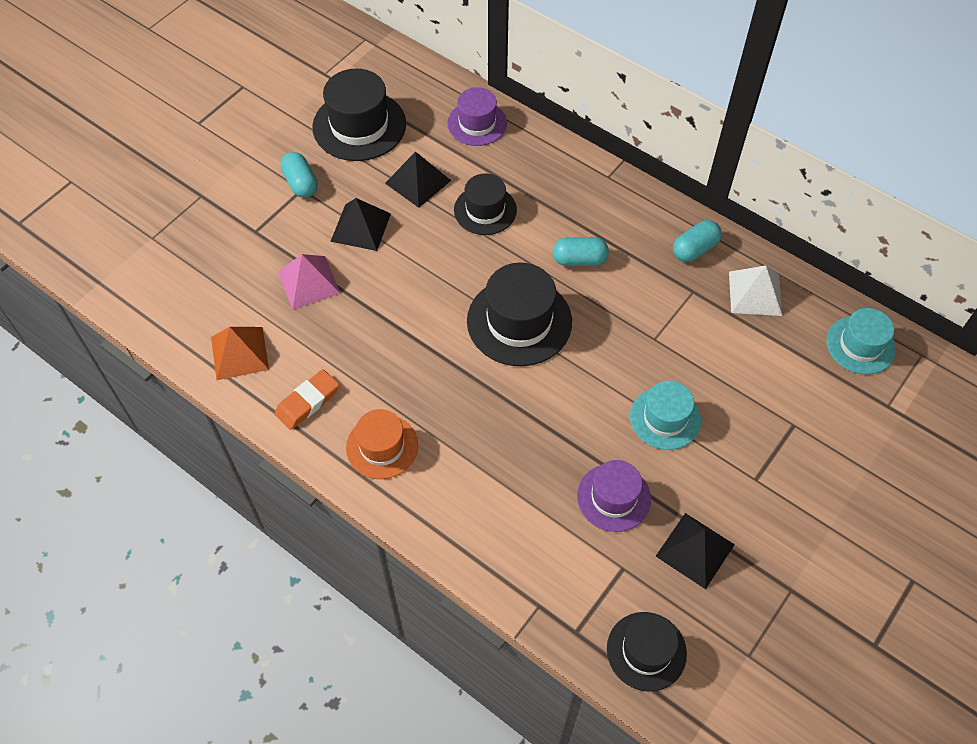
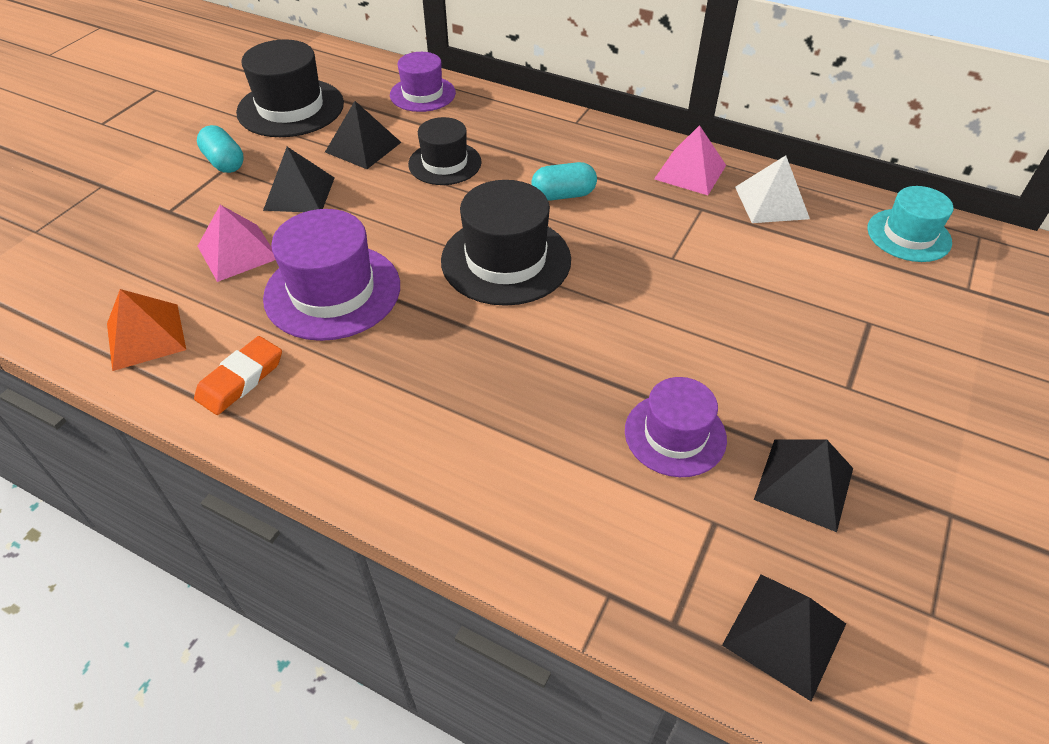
camera: 10 degrees left, 10 degrees down
orange hat [346,409,418,479] -> none
black hat [607,612,687,691] -> black pyramid [722,574,846,701]
turquoise hat [630,381,701,450] -> none
turquoise capsule [673,220,722,262] -> pink pyramid [654,125,726,195]
none -> purple hat [263,209,400,341]

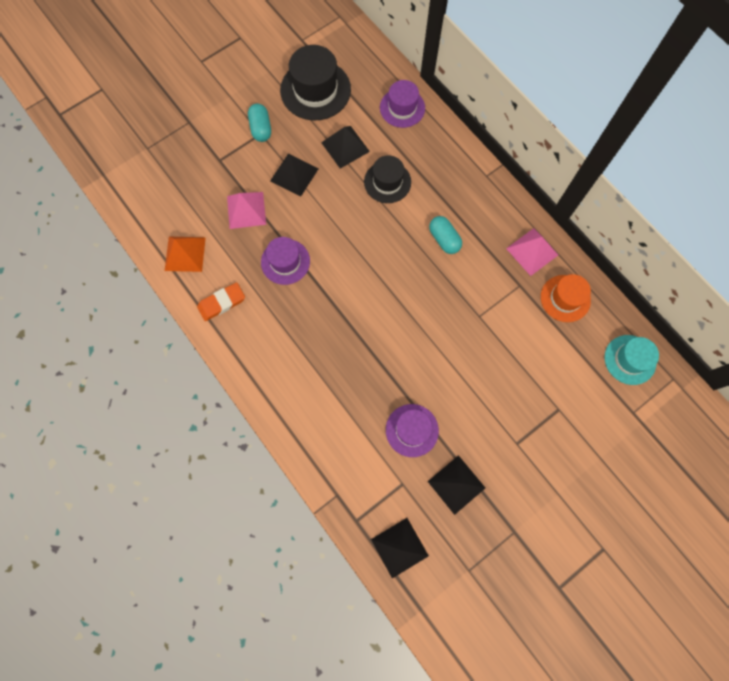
camera: 25 degrees right, 25 degrees up
purple hat [263,209,400,341] -> purple hat [261,237,310,285], size x0.64
black hat [441,180,571,306] -> none
turquoise capsule [531,162,597,201] -> turquoise capsule turned 45 degrees clockwise [429,216,462,254]
white pyramid [735,155,810,223] -> orange hat [541,274,591,322]

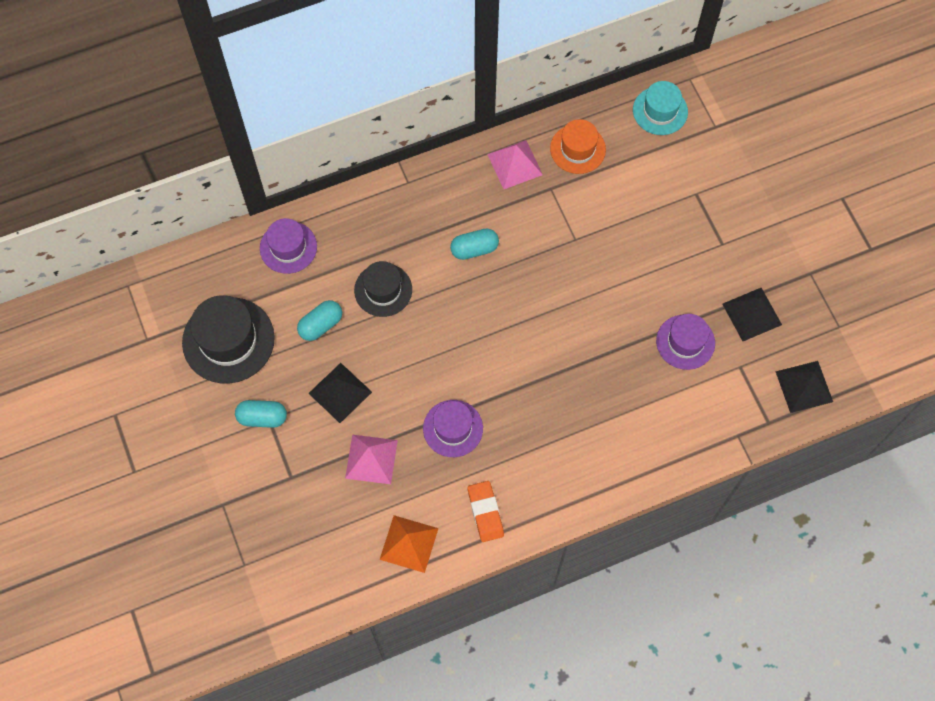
camera: 75 degrees left, 5 degrees down
black pyramid [321,126,370,169] -> turquoise capsule [297,300,342,341]

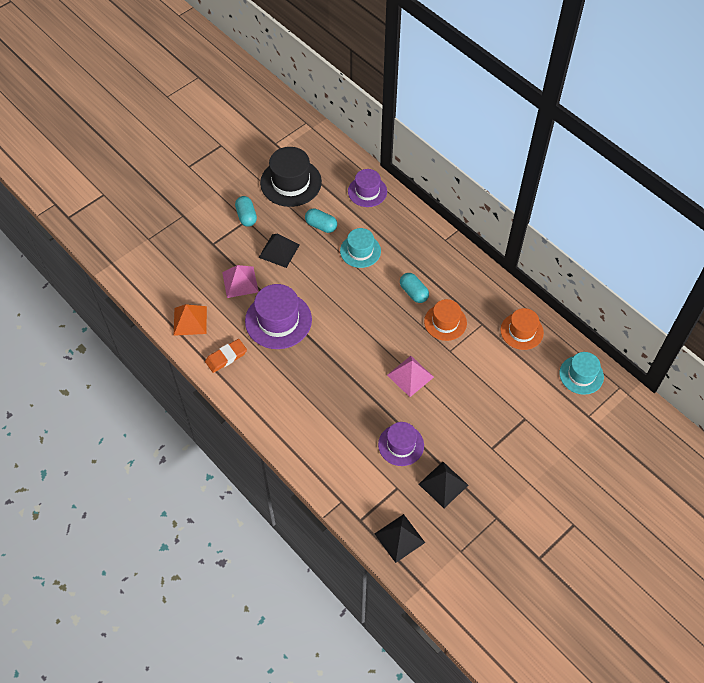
camera: 70 degrees right, 10 degrees down
black hat [354,261,412,317] -> turquoise hat [340,228,381,268]
purple hat [423,400,483,457] -> purple hat [245,284,312,349], size x1.57
pink pyramid [487,140,543,189] -> pink pyramid moved to [387,356,434,397]
none -> orange hat [424,299,467,341]

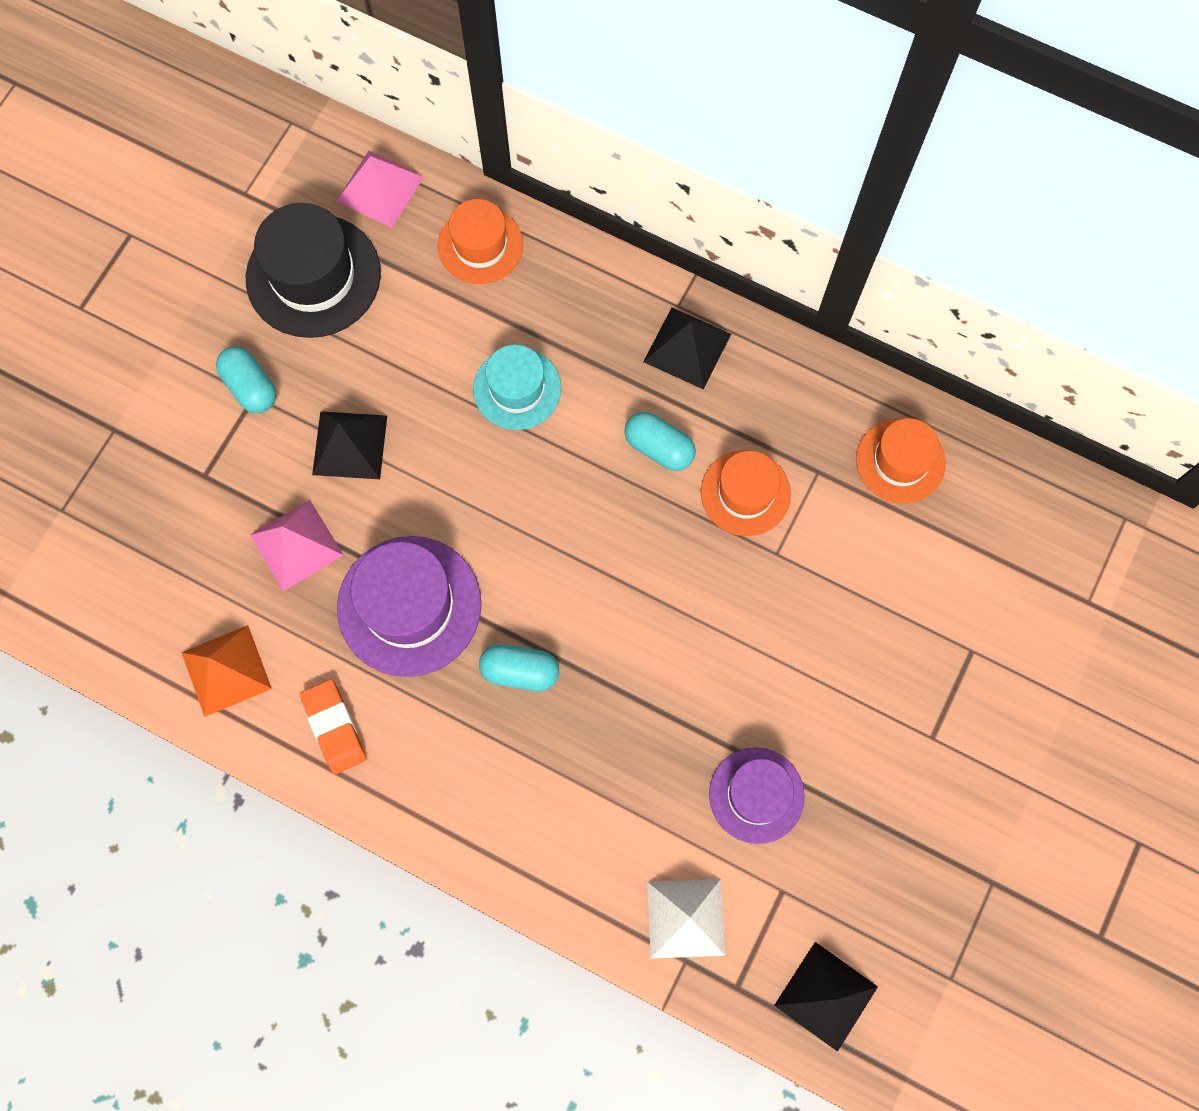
camera: 20 degrees left, 15 degrees up
orange eraser [205,339,247,373] -> orange eraser turned 60 degrees counterclockwise [300,679,366,774]
turquoise capsule [305,208,337,233] -> turquoise capsule moved to [479,644,559,691]
purple hat [348,169,387,207] -> orange hat [438,199,523,284]
pink pyramid [387,356,434,397] -> pink pyramid moved to [336,151,424,228]
black pyramid [419,462,468,508] -> black pyramid moved to [643,308,731,389]
turquoise hat [559,352,604,395] -> none
none -> white pyramid [647,879,725,959]

